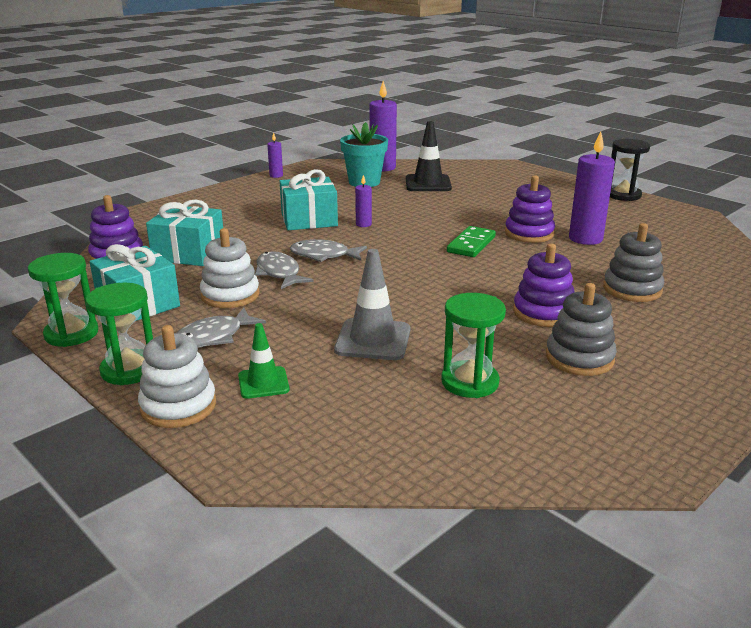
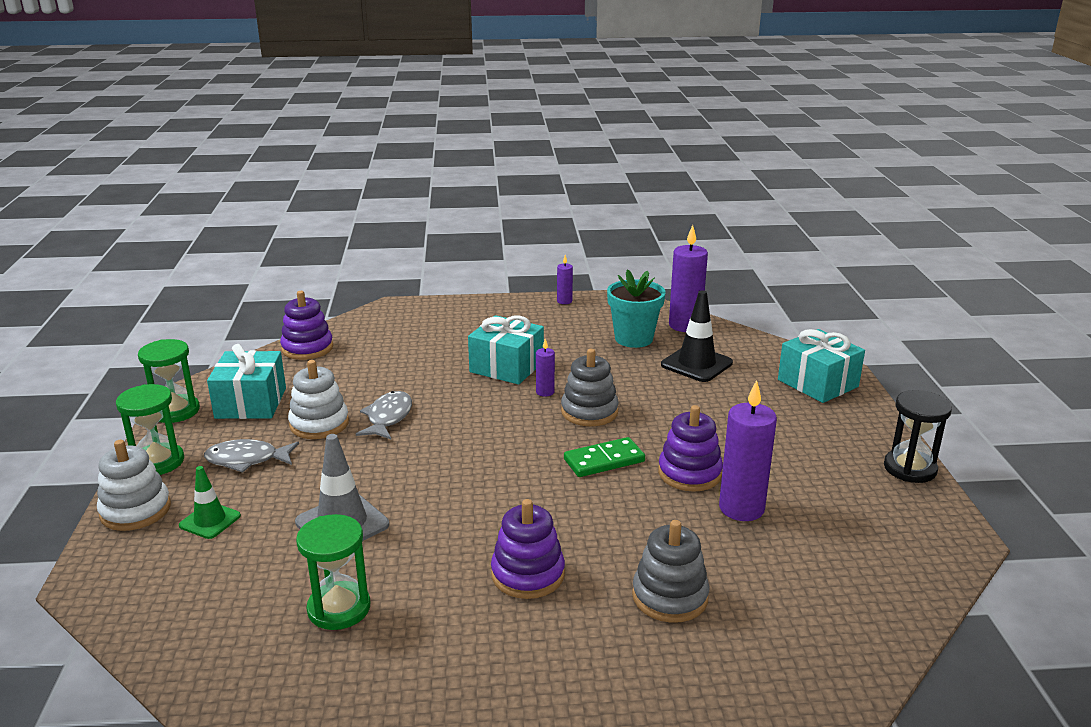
camera: 40 degrees right, 0 degrees up
turquoise gift [146,200,223,266] -> turquoise gift moved to [778,329,865,403]
grey fish [290,239,367,262] -> none
grey stacking toy [546,283,617,376] -> grey stacking toy moved to [561,349,619,426]

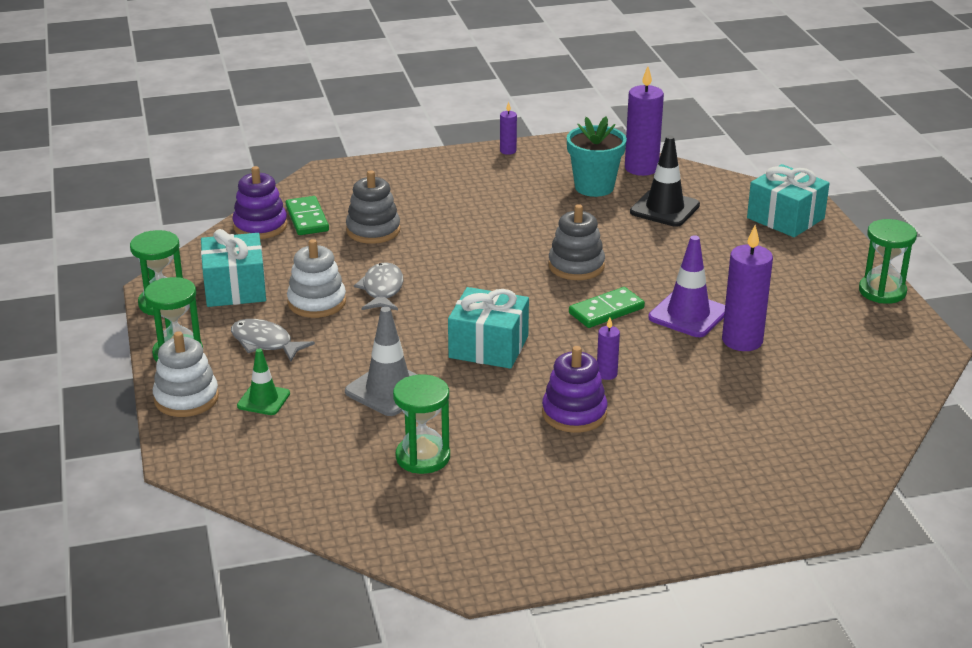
camera: 10 degrees left, 5 degrees up
grey fish [204,439,299,473] -> grey fish turned 45 degrees clockwise [231,319,315,361]
turquoise gift [468,315,544,385] -> turquoise gift moved to [448,287,529,369]
purple candle [536,339,555,397] -> purple candle moved to [597,317,620,380]
grey stacking toy [632,520,709,623] -> grey stacking toy moved to [346,170,400,244]
purple stacking toy [658,405,723,492] -> purple traffic cone [648,235,725,337]
black hourglass [884,390,952,483] -> green hourglass [859,219,917,304]
none -> green domino [286,196,329,235]

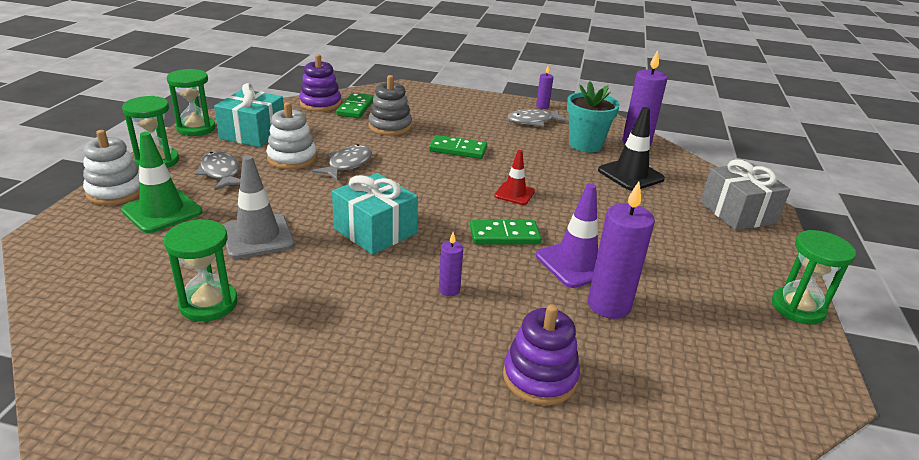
camera: 25 degrees right, 0 degrees up
green traffic cone [237,348,290,415] -> green traffic cone [121,132,203,233], size x1.60
purple stacking toy [542,346,607,433] -> purple stacking toy moved to [503,304,580,405]
grey stacking toy [548,204,605,280] -> red traffic cone [494,150,535,205]
turquoise gift [747,164,830,237] -> grey gift [700,159,791,230]
none -> green domino [429,135,487,159]
none -> grey fish [507,109,568,126]

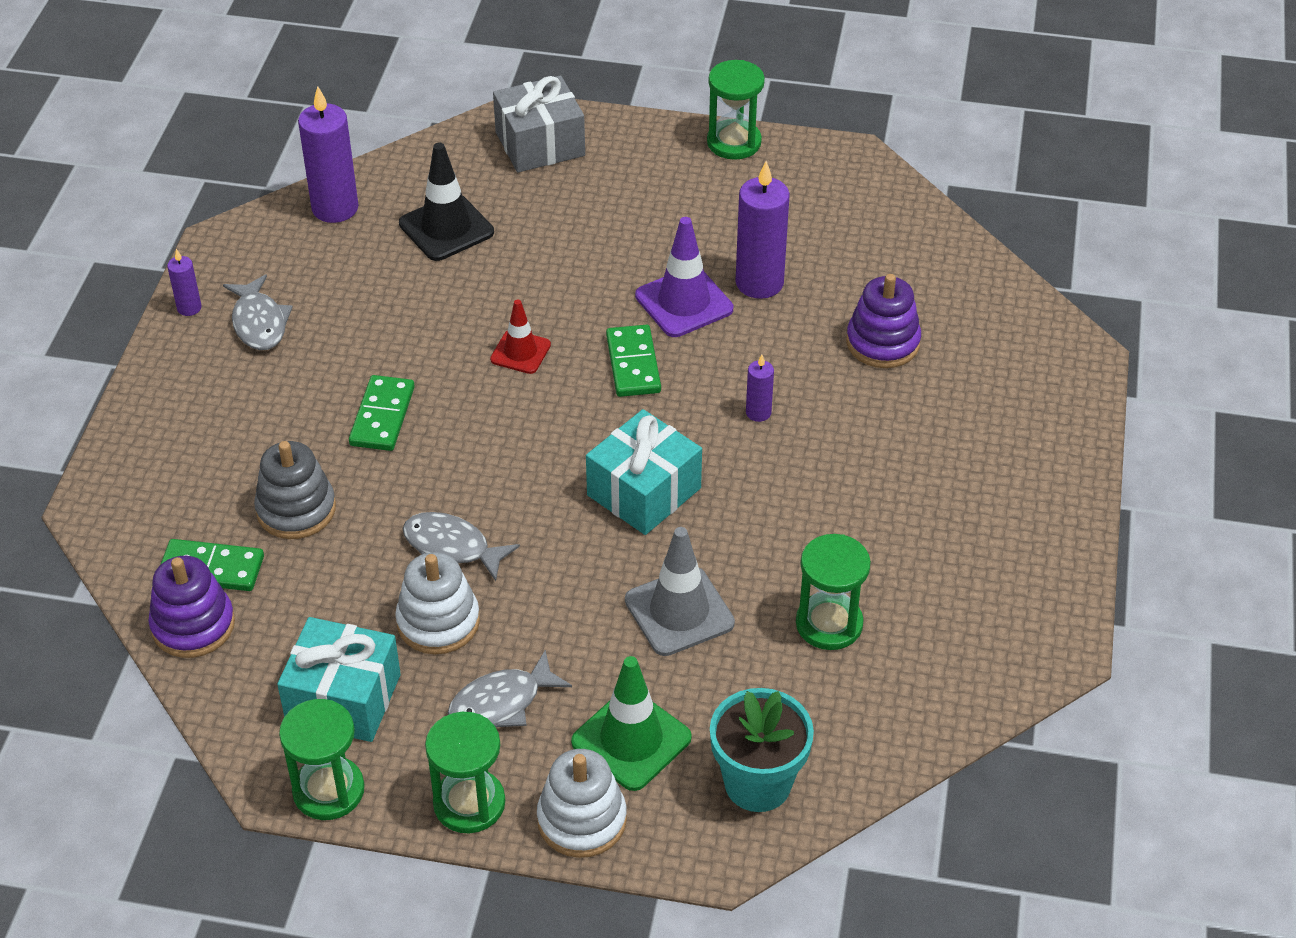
camera: 90 degrees left, 15 degrees up
turquoise flower pot [567,81,620,153] -> turquoise flower pot moved to [710,688,814,812]

